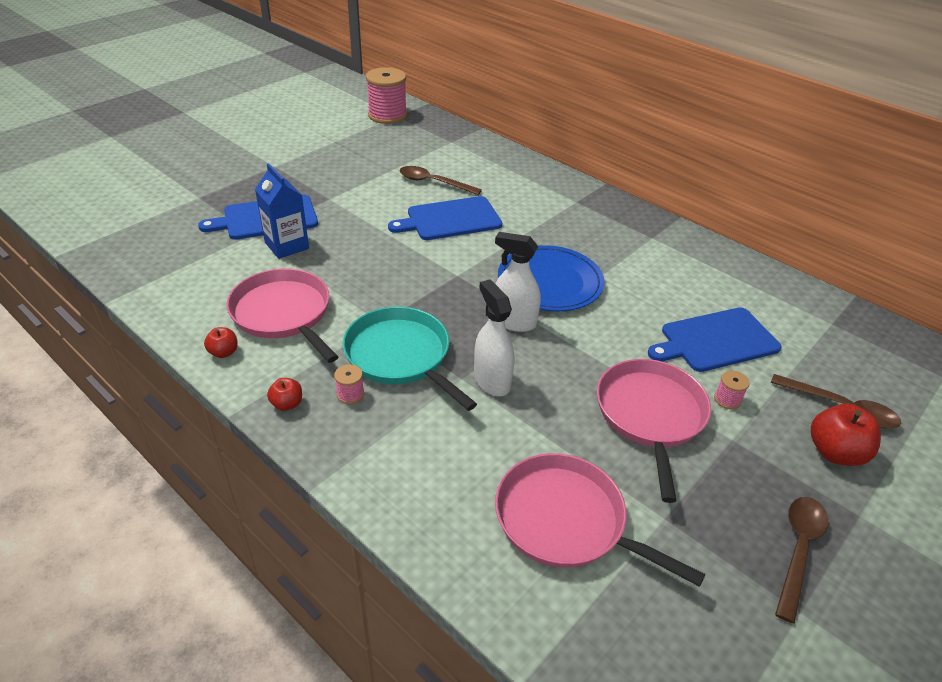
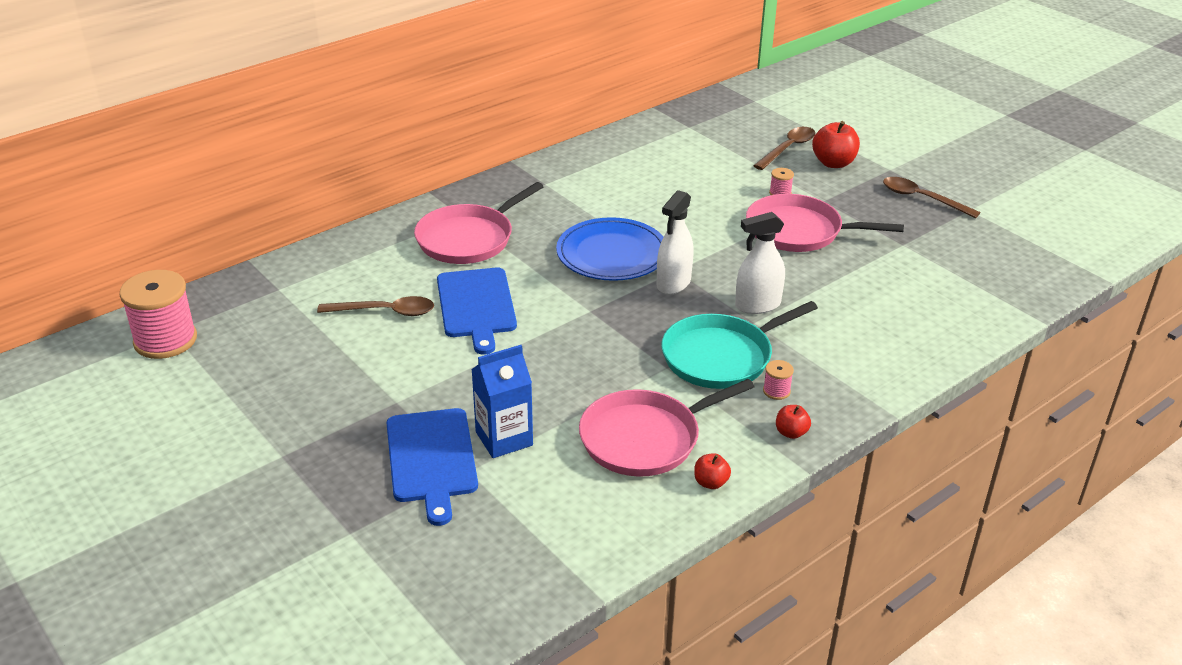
camera: 80 degrees left, 5 degrees down
brown spoon [400,166,482,195] -> brown spoon turned 120 degrees counterclockwise [317,296,434,316]
pink pan [495,453,705,587] -> pink pan moved to [414,182,544,264]
blue cutting board [648,307,782,372] -> none

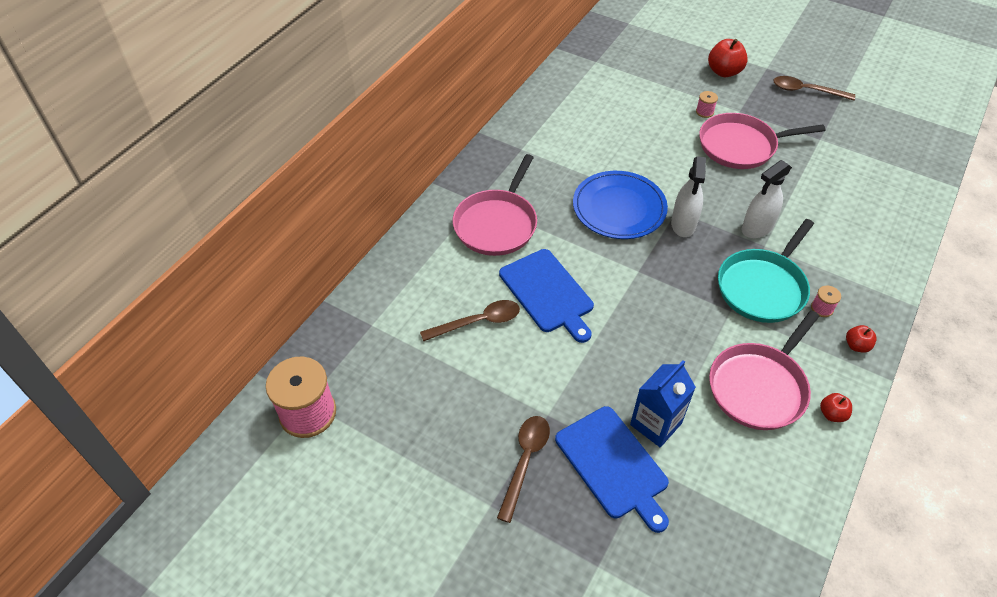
camera: 20 degrees left, 15 degrees up
brown spoon [753,127,815,170] -> brown spoon moved to [497,416,550,523]

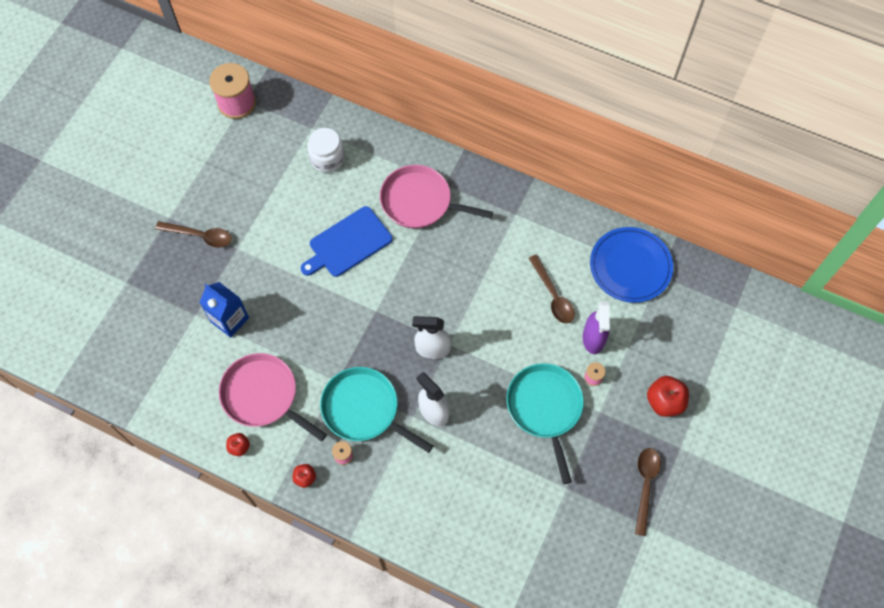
camera: 85 degrees right, 15 degrees up
brown spoon [420,300,520,341] -> brown spoon moved to [529,255,575,324]
blue cutting board [555,406,669,533] -> none
blue plate [573,171,668,239] -> blue plate moved to [590,227,673,303]
pink pan [699,113,825,169] -> turquoise pan [506,363,584,484]
none -> white jar [307,128,345,173]
none -> purple spray bottle [583,301,610,354]

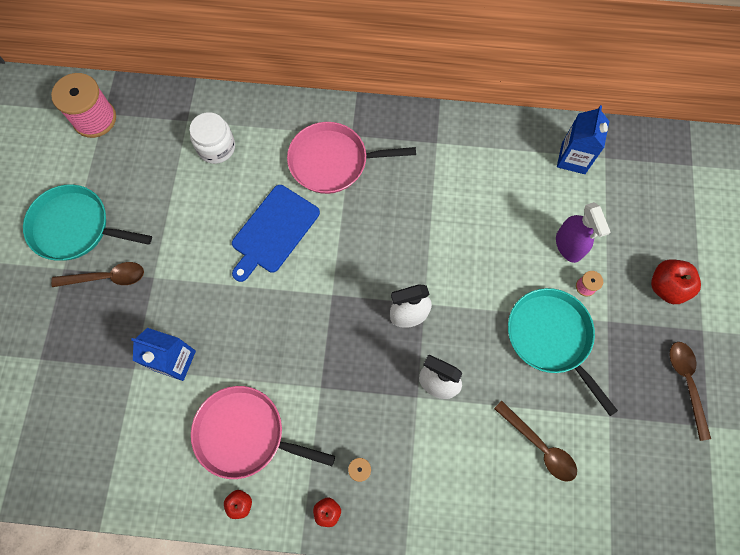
camera: 20 degrees left, 5 degrees up
turquoise pan [320,367,433,453] -> turquoise pan moved to [23,184,152,261]
brown spoon [529,255,575,324] -> brown spoon moved to [494,401,577,482]
blue plate [590,227,673,303] -> blue carton [557,105,609,174]

